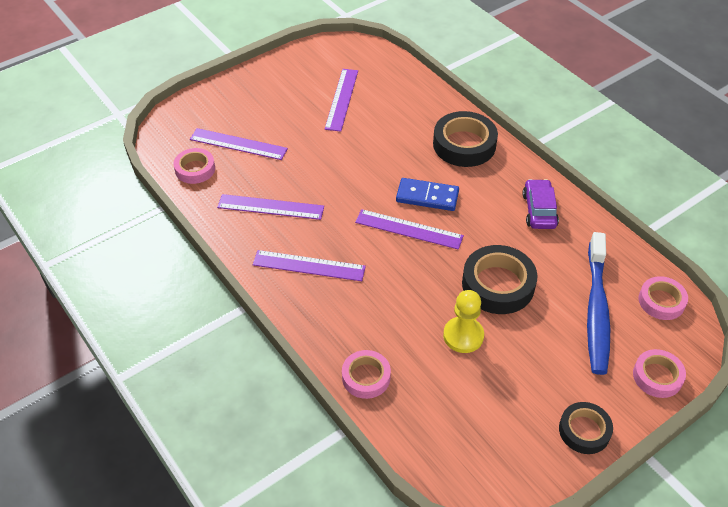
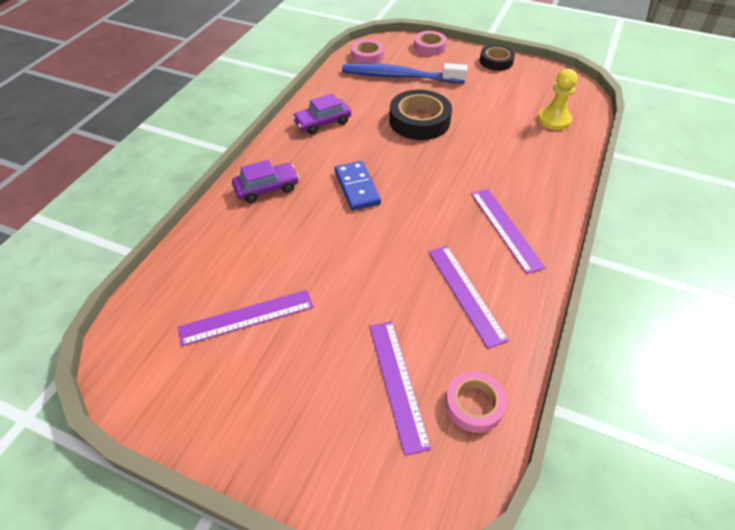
camera: 120 degrees left, 0 degrees up
pink tape [342,350,391,399] -> none
purple ruler [355,209,464,250] -> none
black tape [433,111,498,167] -> purple car [232,160,299,203]
yellow pawn [443,290,484,353] -> yellow pawn moved to [538,69,578,130]
blue toothbrush [587,232,610,375] -> blue toothbrush turned 150 degrees counterclockwise [342,63,468,83]

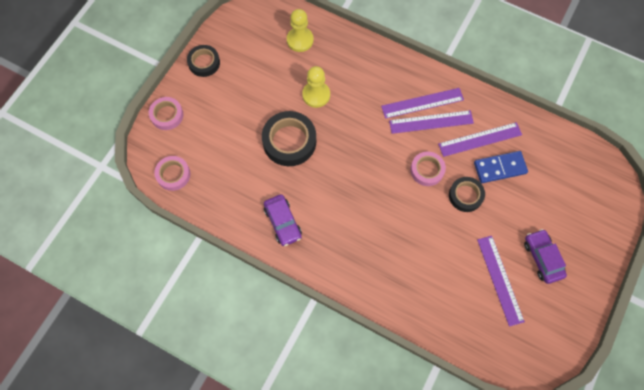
camera: 85 degrees left, 20 degrees up
purple car [232,160,299,203] -> purple car moved to [524,229,567,284]
blue domino [335,161,381,210] -> blue domino moved to [474,151,528,183]
blue toothbrush [342,63,468,83] -> none
purple ruler [369,321,431,455] -> purple ruler moved to [389,110,474,134]
pink tape [445,371,507,433] -> pink tape moved to [410,151,446,186]
none -> yellow pawn [302,66,330,108]
none -> black tape [449,177,485,212]

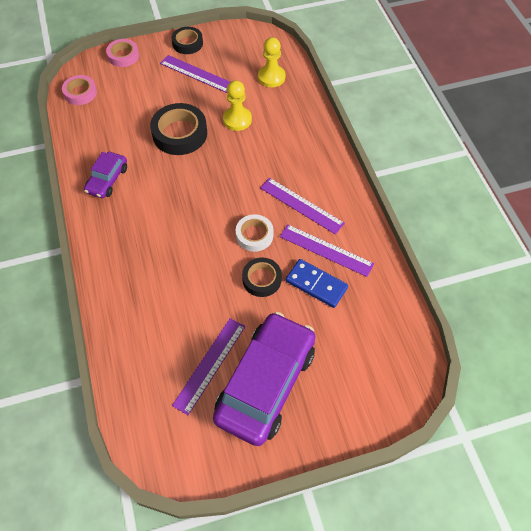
camera: 45 degrees right, 10 degrees down
purple ruler [381,88,464,119] -> purple ruler moved to [160,55,230,93]
pink tape [410,151,446,186] -> white tape [236,214,274,252]
purple car [524,229,567,284] -> purple car [213,312,316,446], size x2.02

